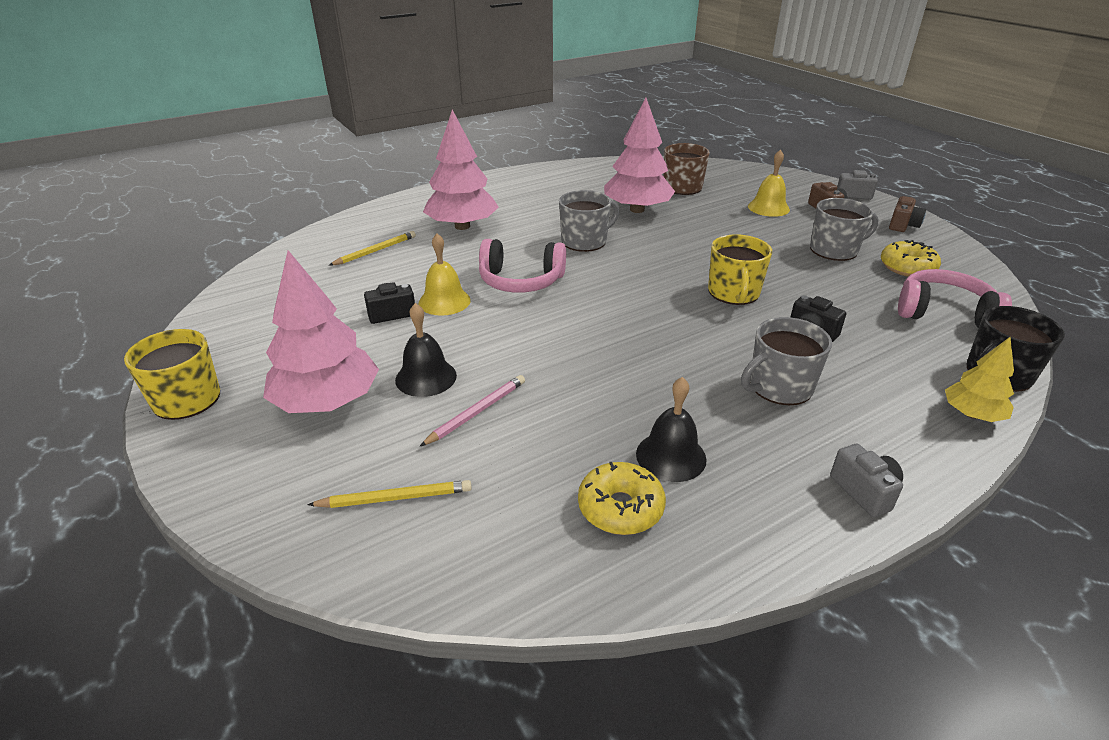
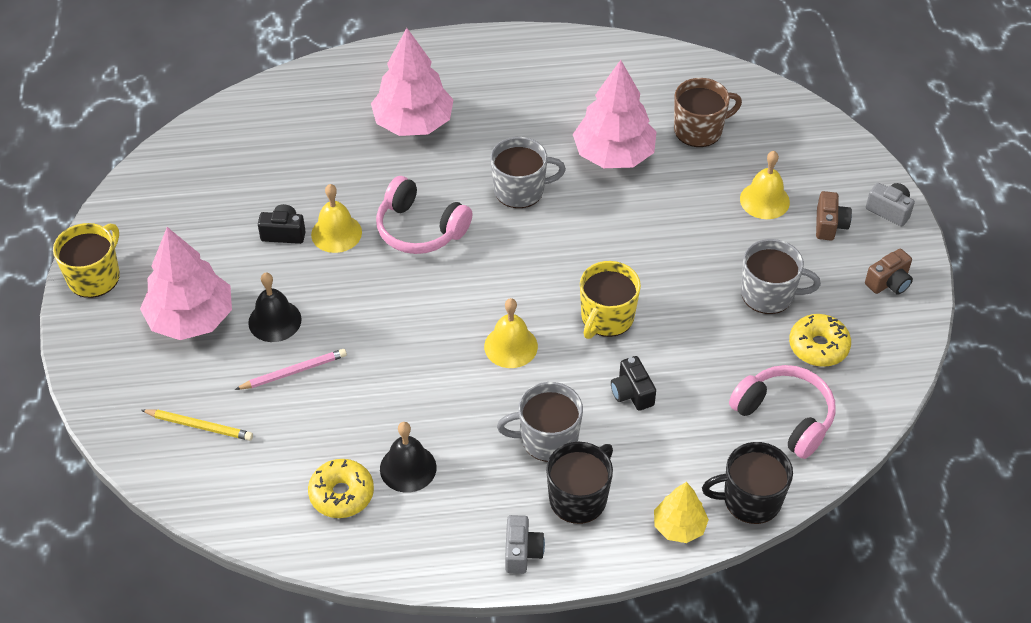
camera: 25 degrees right, 15 degrees up
yellow pencil [329,231,416,266] -> none
none -> yellow bell [484,298,538,368]
none -> black mug [546,442,613,524]

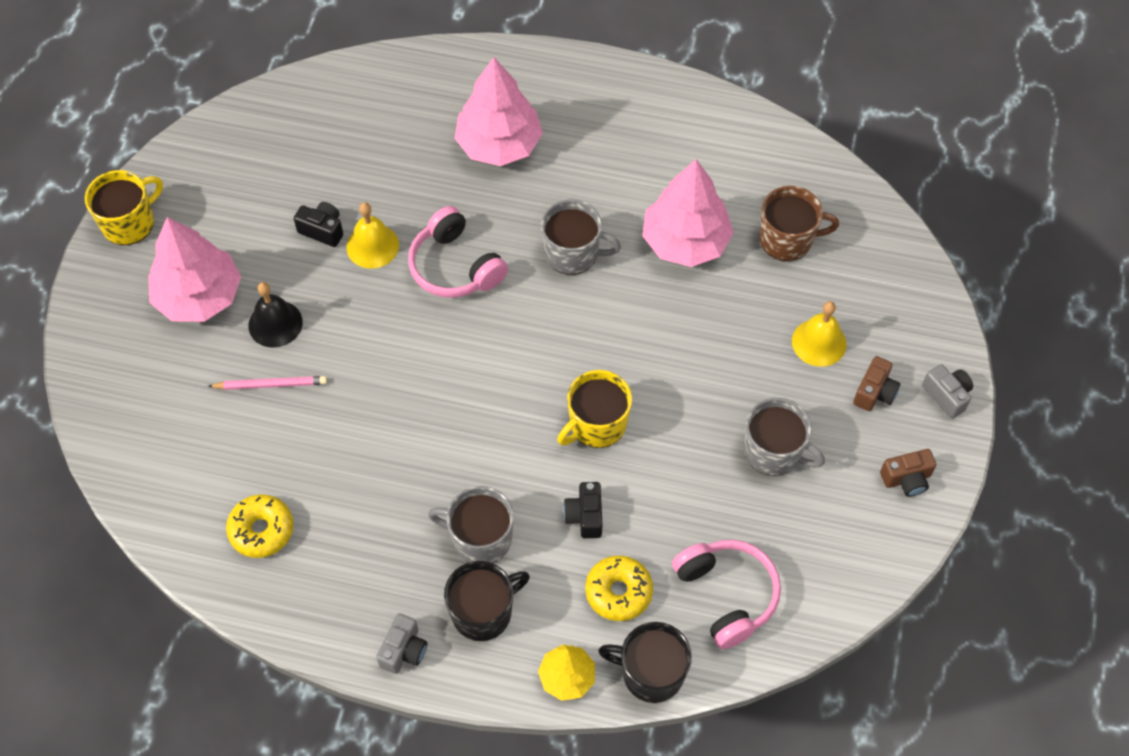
camera: 20 degrees right, 10 degrees up
yellow pencil [141,409,253,441] -> none
black bell [380,422,437,493] -> none
yellow bell [484,298,538,368] -> none
yellow donut [789,314,851,367] -> yellow donut moved to [585,556,653,621]

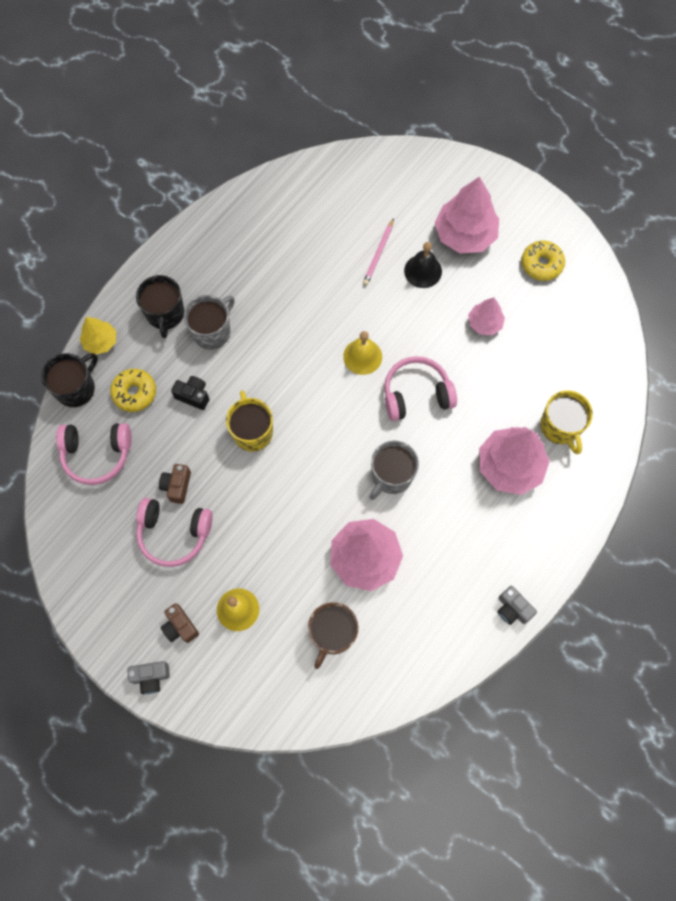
camera: 115 degrees right, 10 degrees up
yellow mug [85,170,163,245] -> yellow mug moved to [540,390,593,454]
yellow donut [226,495,293,558] -> yellow donut moved to [521,241,565,281]
black camera [294,202,343,247] -> pink tree [468,297,505,335]
yellow bell [346,202,399,268] -> yellow bell moved to [343,331,382,375]
grey camera [376,613,427,674] -> grey camera moved to [498,586,537,625]
grey mug [744,398,825,476] -> pink headphones [136,498,213,567]
brown camera [880,449,936,497] -> brown camera moved to [159,464,191,504]

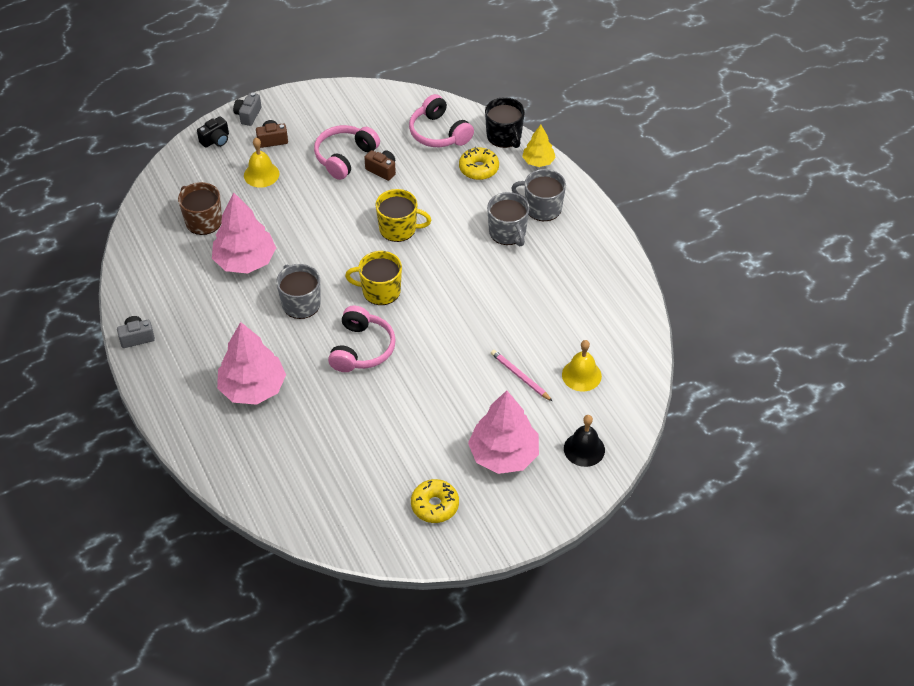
camera: 115 degrees right, 20 degrees down
pink headphones [56,423,132,485] -> pink headphones turned 60 degrees counterclockwise [409,94,474,147]
black mug [136,275,184,338] -> grey mug [511,169,566,221]
black camera [171,376,209,410] -> black camera moved to [197,116,229,148]
yellow bell [343,331,382,375] -> yellow bell moved to [562,340,602,392]
black bell [404,242,442,288] -> black bell moved to [564,415,605,467]
pink tree [468,297,505,335] -> none
yellow mug [540,390,593,454] -> yellow mug moved to [345,251,402,305]

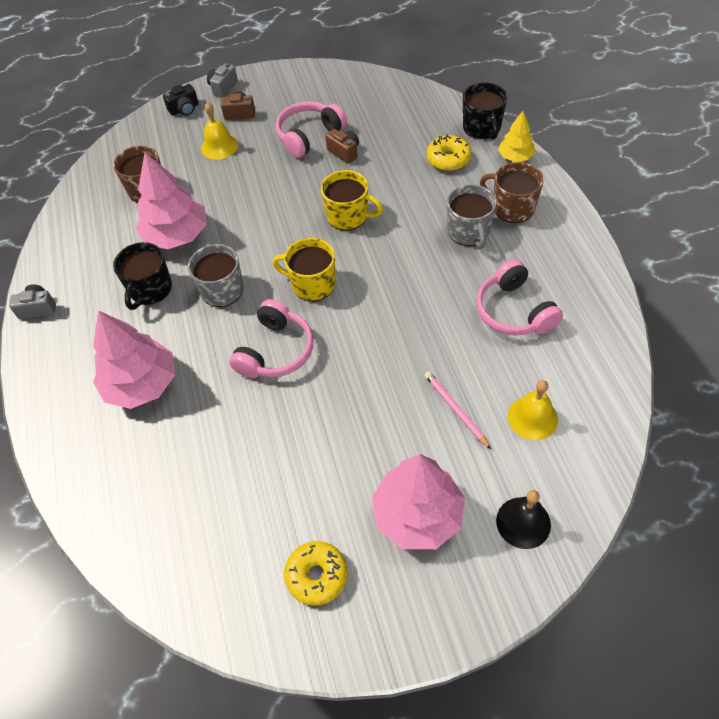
camera: 15 degrees right, 5 degrees up
pink headphones [409,94,474,147] -> pink headphones moved to [476,259,563,335]
grey mug [511,169,566,221] -> brown mug [480,162,544,223]
none -> black mug [113,242,172,310]

